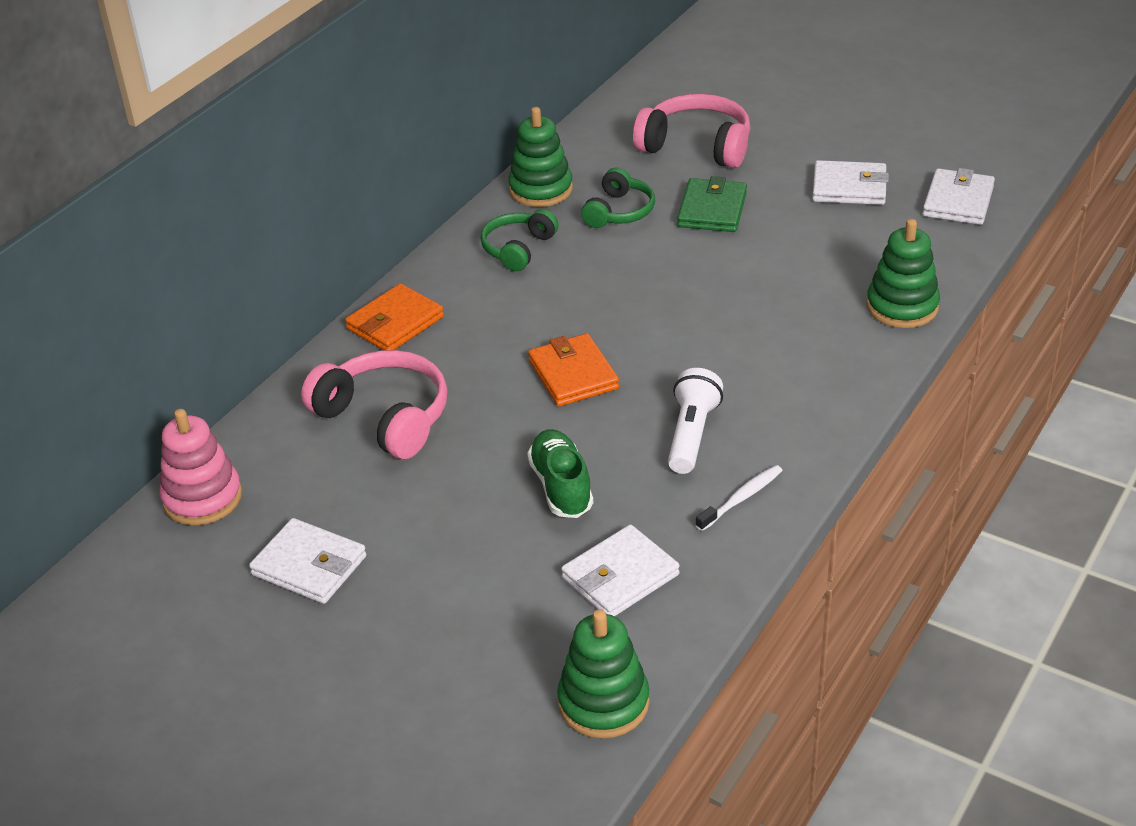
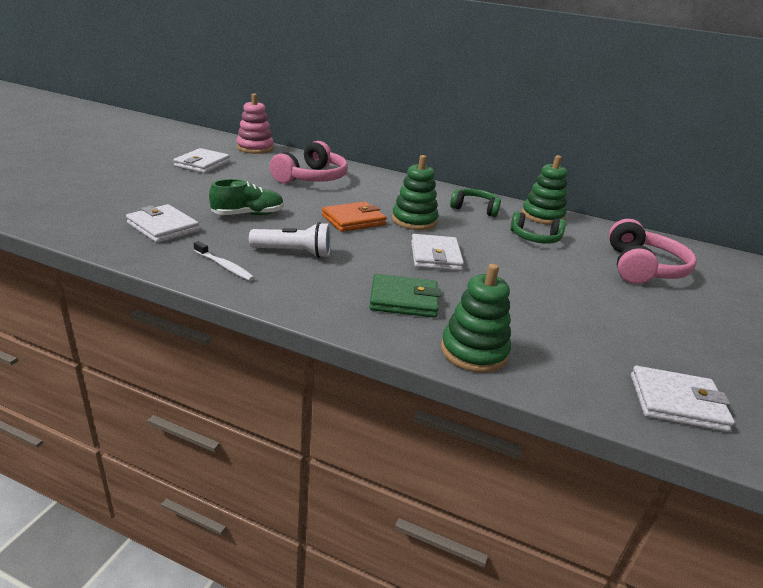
camera: 75 degrees right, 10 degrees down
orange wallet [345,283,444,350] -> none
green stacking toy [557,609,650,738] -> green stacking toy moved to [392,155,439,230]
green wallet [677,176,747,232] -> green wallet moved to [369,274,441,318]
white wallet [812,160,889,205] -> white wallet moved to [411,234,464,271]

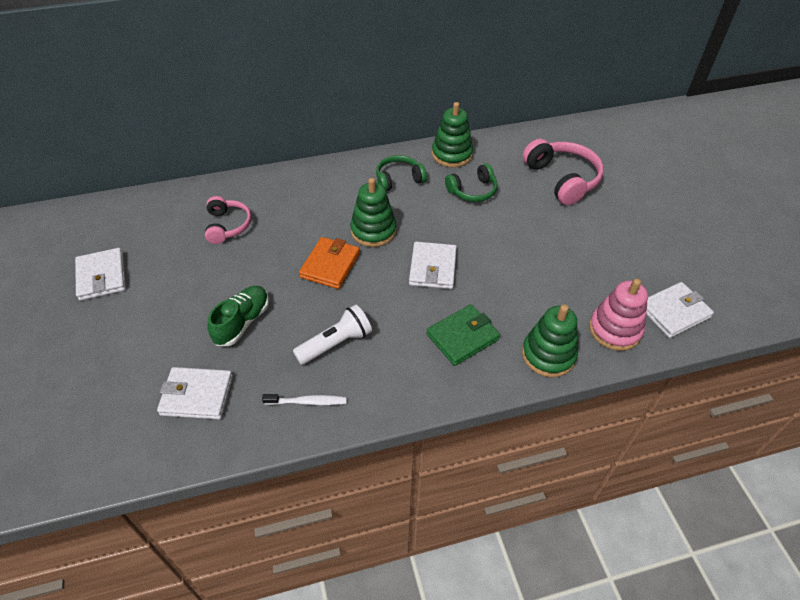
camera: 35 degrees left, 20 degrees up
pink stacking toy [236,93,274,154] -> pink stacking toy moved to [589,279,648,351]
pink headphones [270,141,348,184] -> pink headphones [205,196,252,244], size x0.63
white wallet [411,234,464,271] -> white wallet turned 45 degrees clockwise [409,242,457,289]

